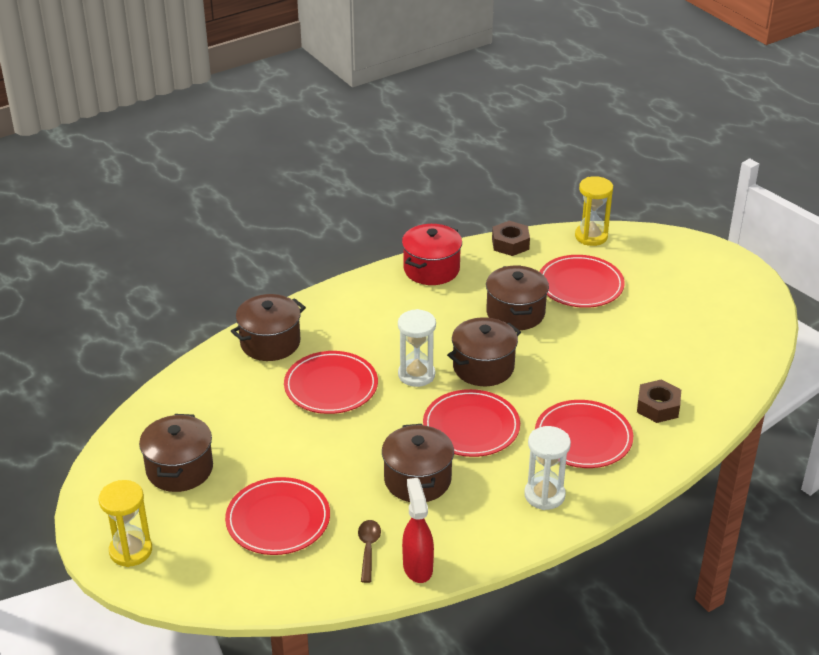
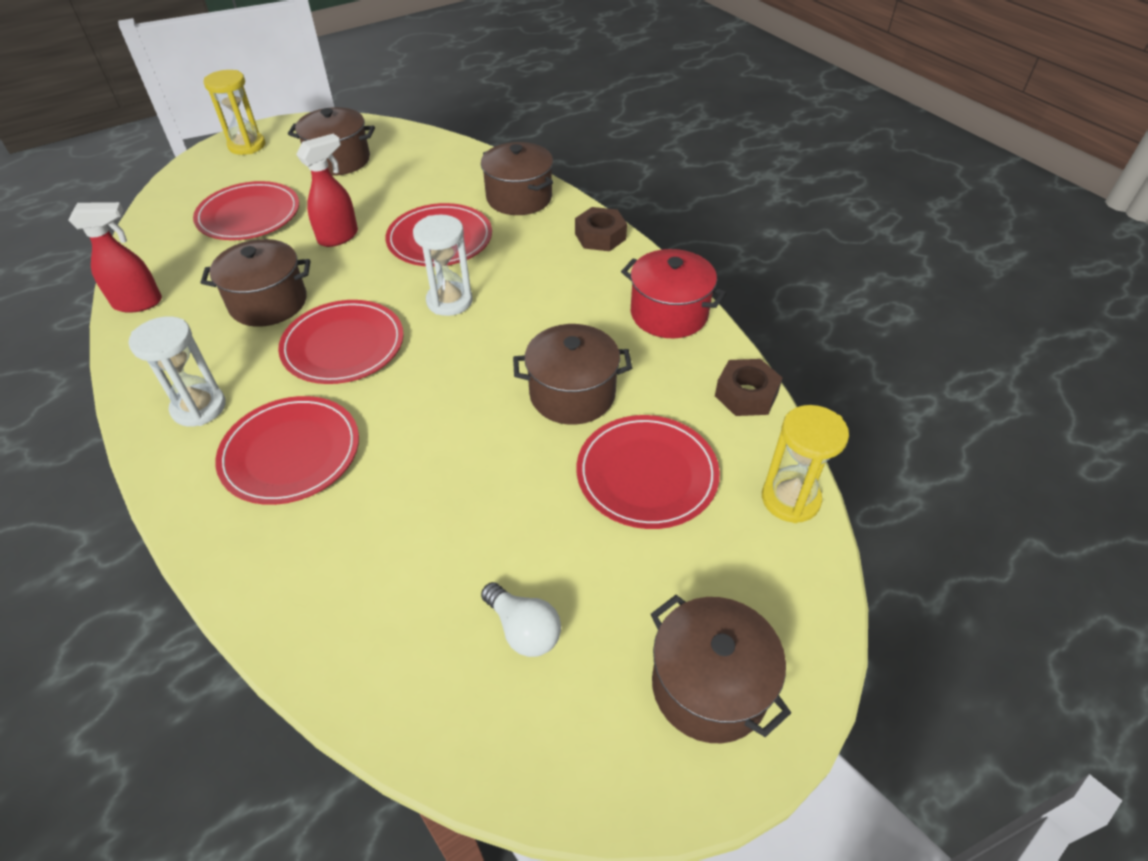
camera: 90 degrees right, 10 degrees up
brown spoon [358,520,381,583] -> none
brown pot [447,317,521,386] -> brown pot moved to [651,595,791,743]
brown nut [637,379,681,423] -> brown nut moved to [575,207,627,251]
none -> red spray bottle [296,134,358,247]
none -> white light bulb [481,582,561,657]

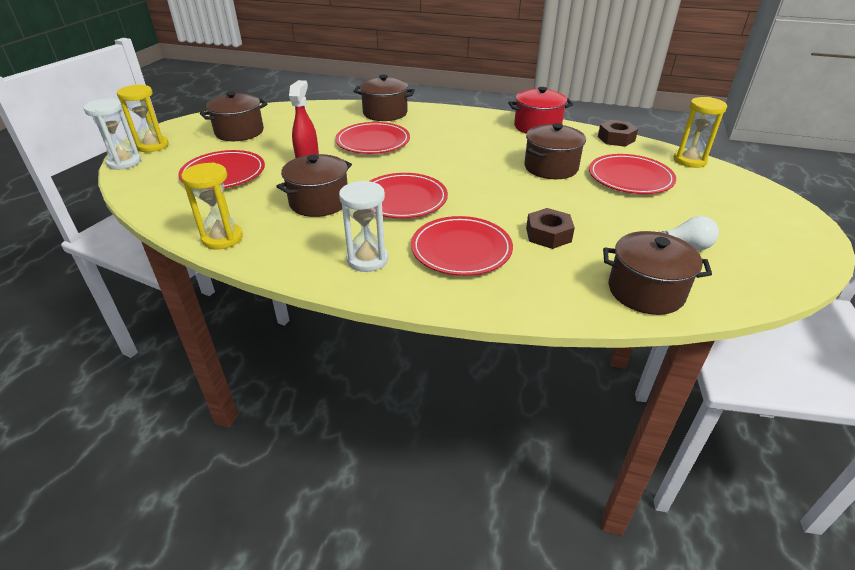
camera: 40 degrees left, 10 degrees down
red spray bottle [68,202,162,313] -> yellow hourglass [181,162,243,250]
white hourglass [413,215,472,316] -> white hourglass moved to [83,99,141,170]
brown nut [575,207,627,251] -> brown nut moved to [526,208,575,249]
brown pot [651,595,791,743] -> brown pot moved to [603,231,712,315]

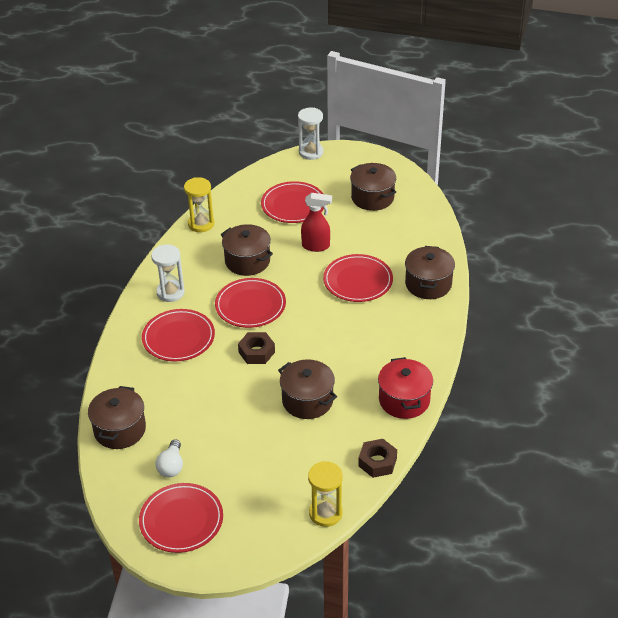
camera: 90 degrees right, 5 degrees up
yellow hourglass [117,84,169,152] -> none
brown nut [526,208,575,249] -> brown nut moved to [238,332,275,364]
red plate [589,154,676,194] -> red plate moved to [139,483,223,553]

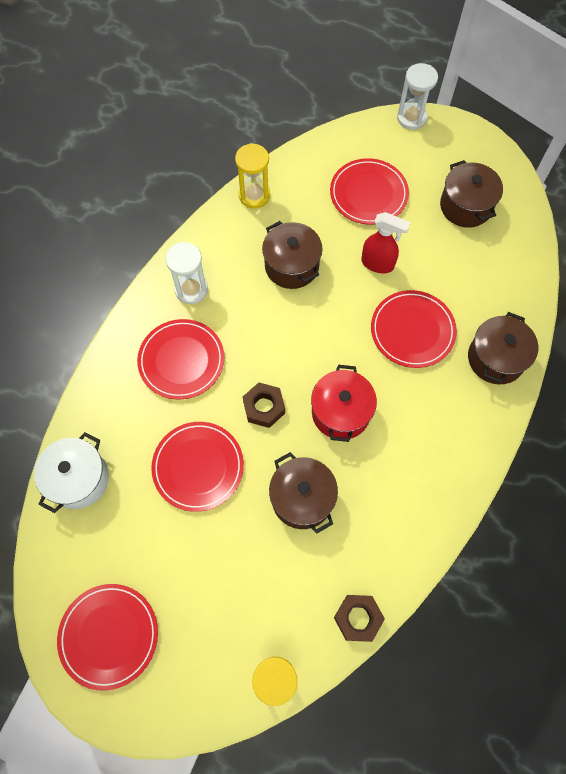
camera: 15 degrees right, 25 degrees up
brown pot [88,386,146,449] -> white pot [34,432,109,513]
white light bulb [155,439,183,478] -> none
red plate [215,278,286,328] -> red plate moved to [151,422,244,512]
red pot [378,357,433,419] -> red pot moved to [311,365,377,442]

